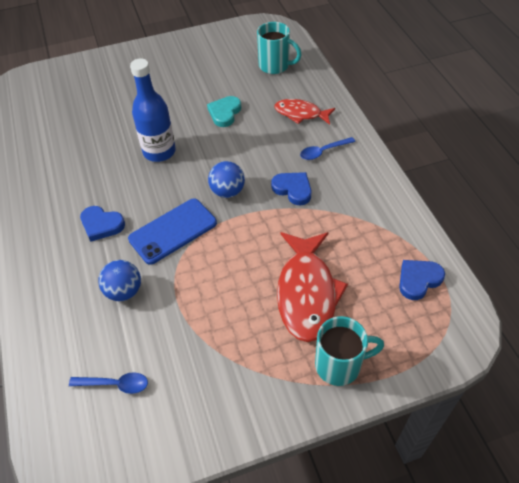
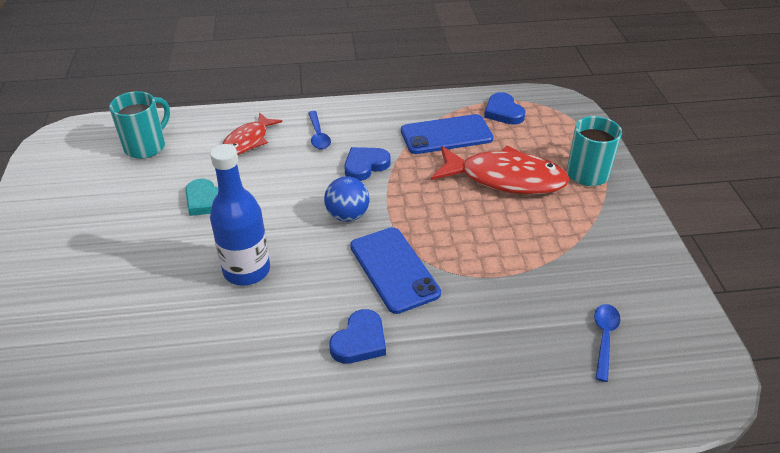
camera: 80 degrees left, 10 degrees down
blue ball [98,260,141,301] -> none
none -> blue phone [401,114,494,154]

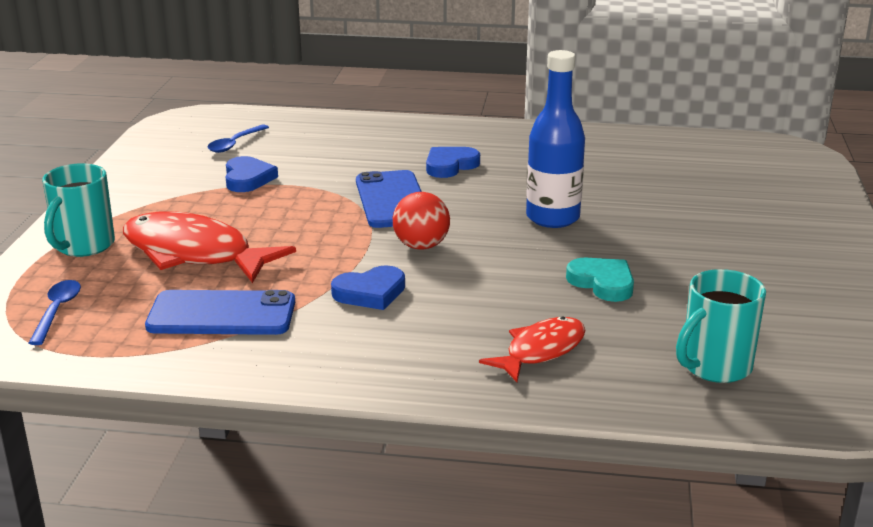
camera: 165 degrees left, 15 degrees down
blue spoon [308,111,331,150] -> blue spoon moved to [29,280,81,345]
blue ball [324,176,370,222] -> red ball [393,192,450,249]
blue heart [484,92,526,125] -> blue heart moved to [226,156,278,192]

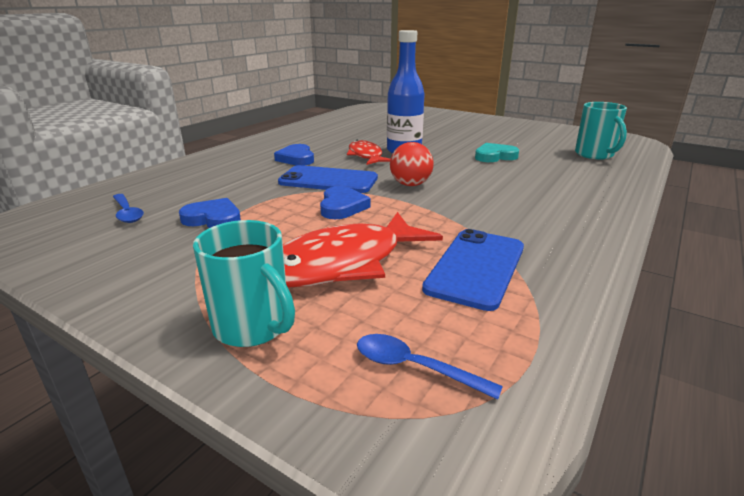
camera: 65 degrees left, 0 degrees up
blue heart [331,265,405,310] -> blue heart moved to [320,186,370,219]
red fish [479,316,586,382] -> red fish moved to [347,140,390,165]

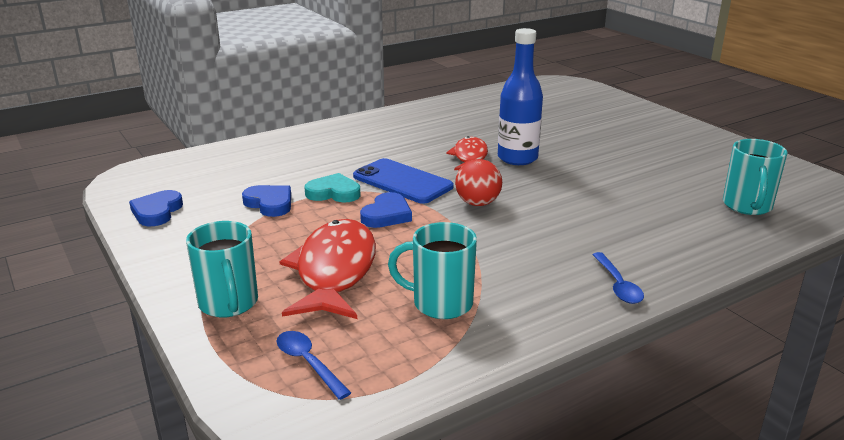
camera: 25 degrees right, 0 degrees up
blue spoon [113,194,144,223] -> blue spoon moved to [592,252,644,304]
blue heart [274,144,314,166] -> blue heart moved to [129,190,183,226]
red fish [283,212,443,287] -> red fish turned 105 degrees clockwise [280,219,376,319]
blue phone [422,229,524,311] -> turquoise mug [388,222,477,319]
turquoise heart [475,143,519,162] -> turquoise heart moved to [305,173,360,202]

